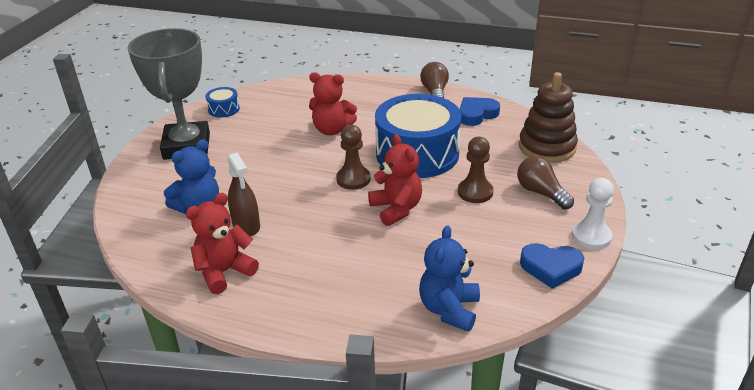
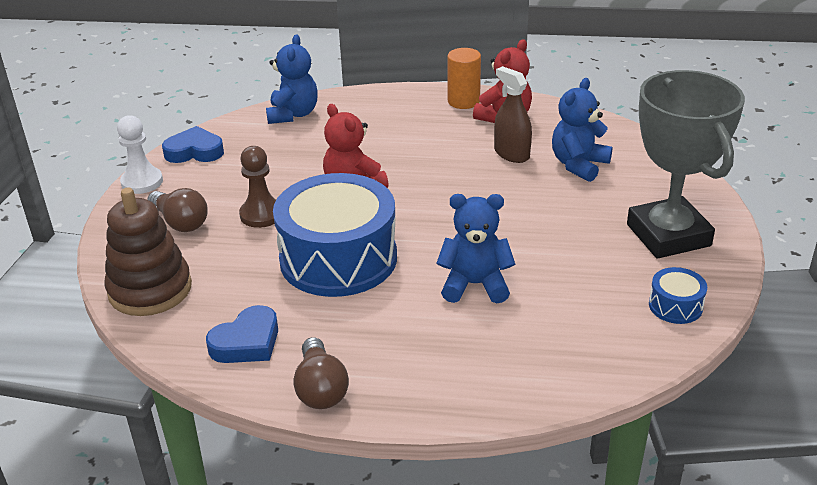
camera: 170 degrees right, 0 degrees up
red teddy bear [309,72,357,135] -> blue teddy bear [436,194,515,303]
brown pawn [336,125,371,190] -> none
none -> orange cylinder [448,48,481,109]

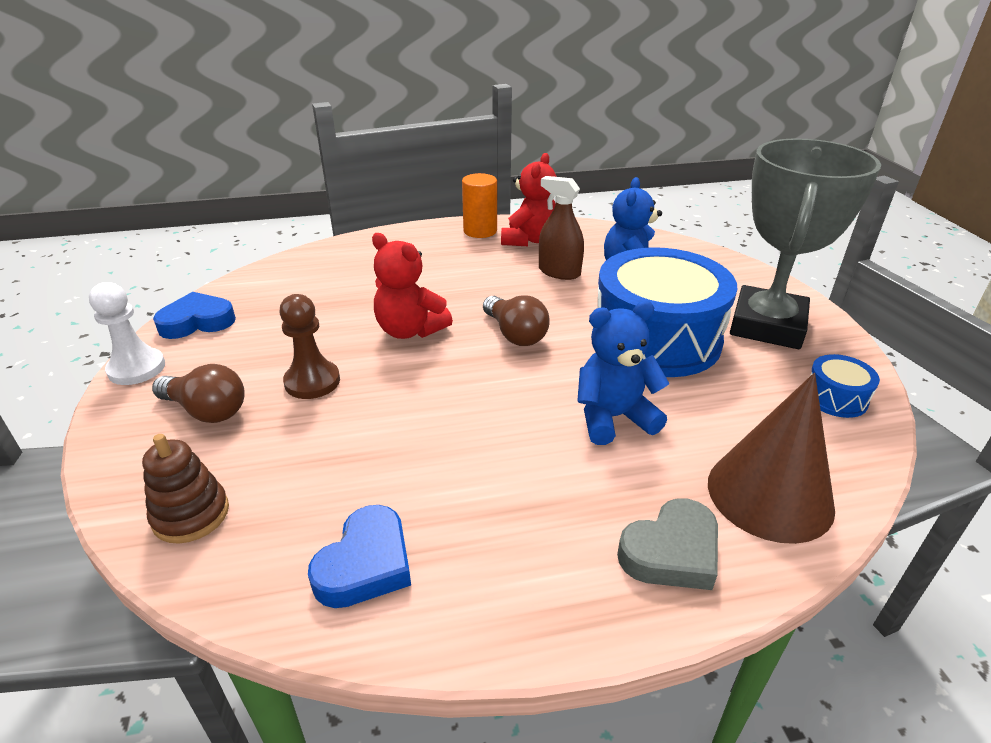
camera: 20 degrees left, 0 degrees up
brown stacking toy [105,187,192,316] -> brown stacking toy [142,434,229,544], size x0.61
blue teddy bear [266,34,318,124] -> none
blue drum [273,173,397,297] -> blue drum moved to [597,247,737,377]
brown light bulb [293,337,349,409] -> brown light bulb moved to [483,295,549,346]
grey trophy [627,70,745,259] -> grey trophy turned 60 degrees clockwise [730,138,881,349]
none -> grey heart [617,498,718,590]
none -> brown cone [708,373,835,544]

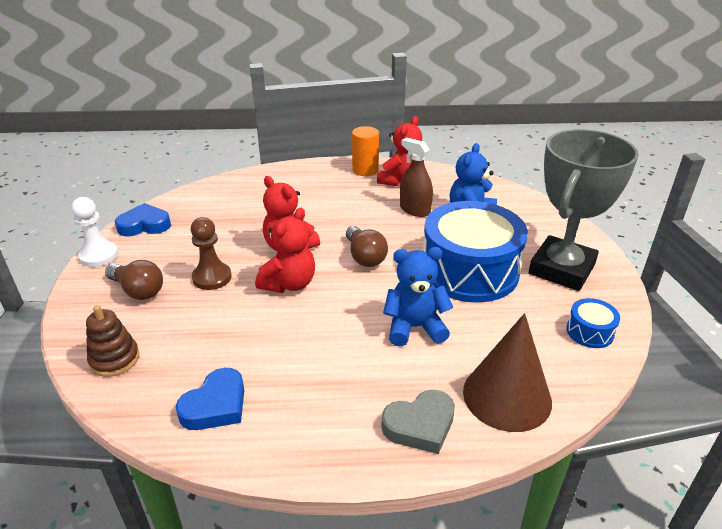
camera: 10 degrees right, 0 degrees up
none -> red teddy bear [255,208,315,293]

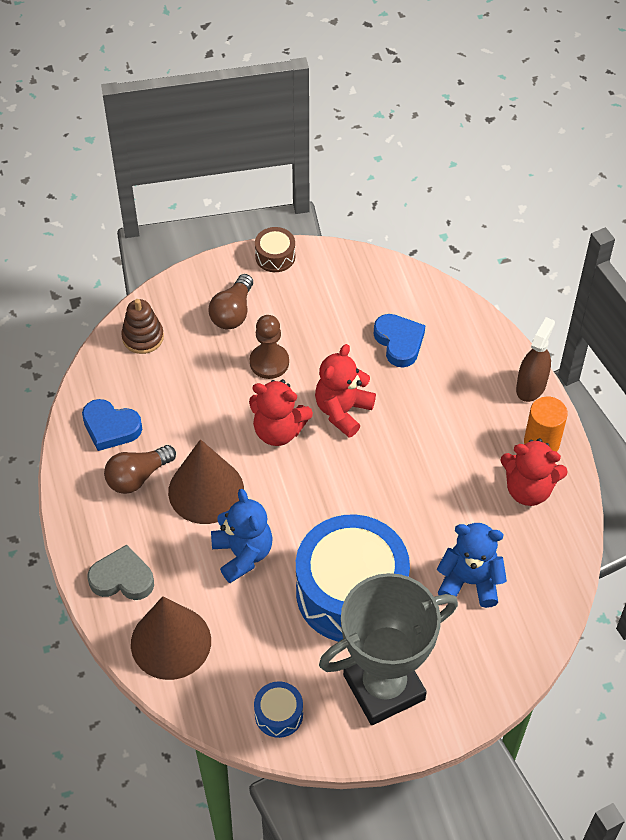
camera: 75 degrees right, 20 degrees up
white pawn [71,197,118,267] -> brown drum [255,227,295,272]
blue heart [115,203,171,236] -> blue heart moved to [374,314,425,367]
brown light bulb [346,226,388,267] -> brown light bulb moved to [104,445,176,494]
grey heart [381,390,455,454] -> grey heart turned 135 degrees clockwise [88,545,154,600]
brown spray bottle [400,138,433,217] -> brown spray bottle moved to [516,317,555,402]
grey trophy [529,129,639,291] -> grey trophy turned 45 degrees counterclockwise [319,573,458,725]
none -> brown cone [168,439,244,524]

